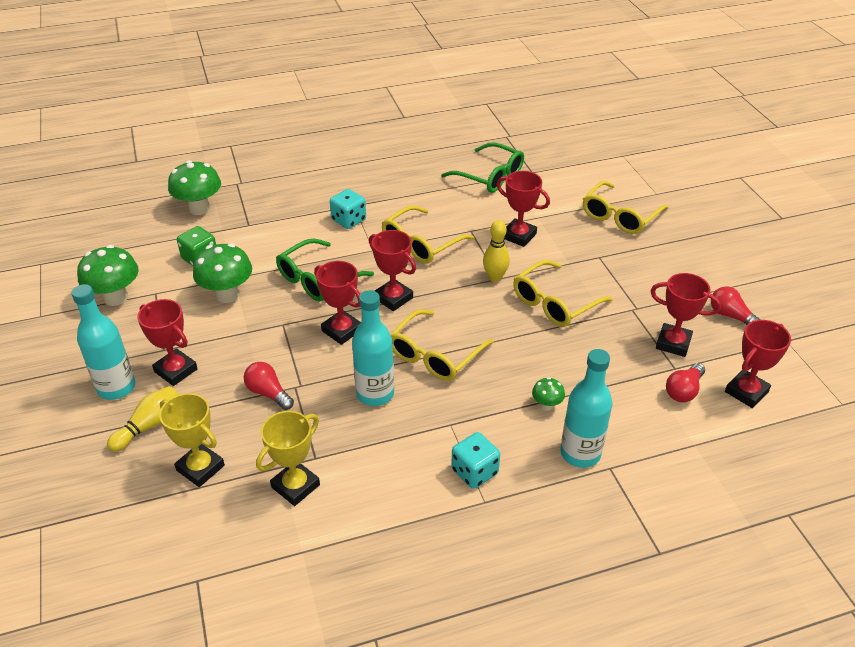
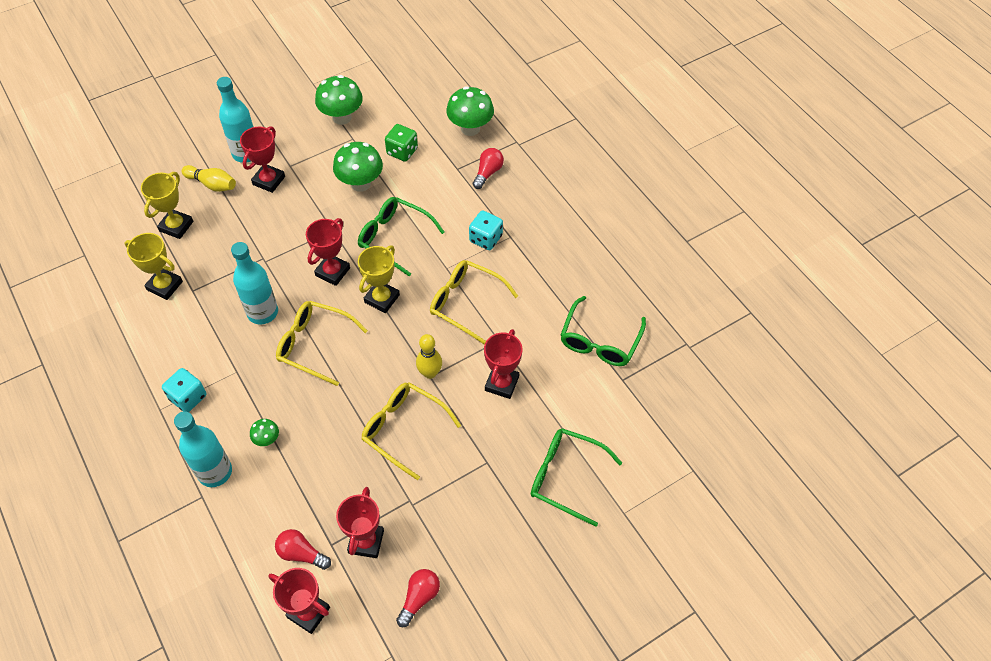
camera: 75 degrees right, 15 degrees up
red light bulb [244,362,294,410] -> red light bulb moved to [473,148,504,189]
red trophy [369,230,416,311] -> yellow trophy [358,246,400,313]
yellow glasses [583,181,669,234] -> green glasses [531,428,622,527]

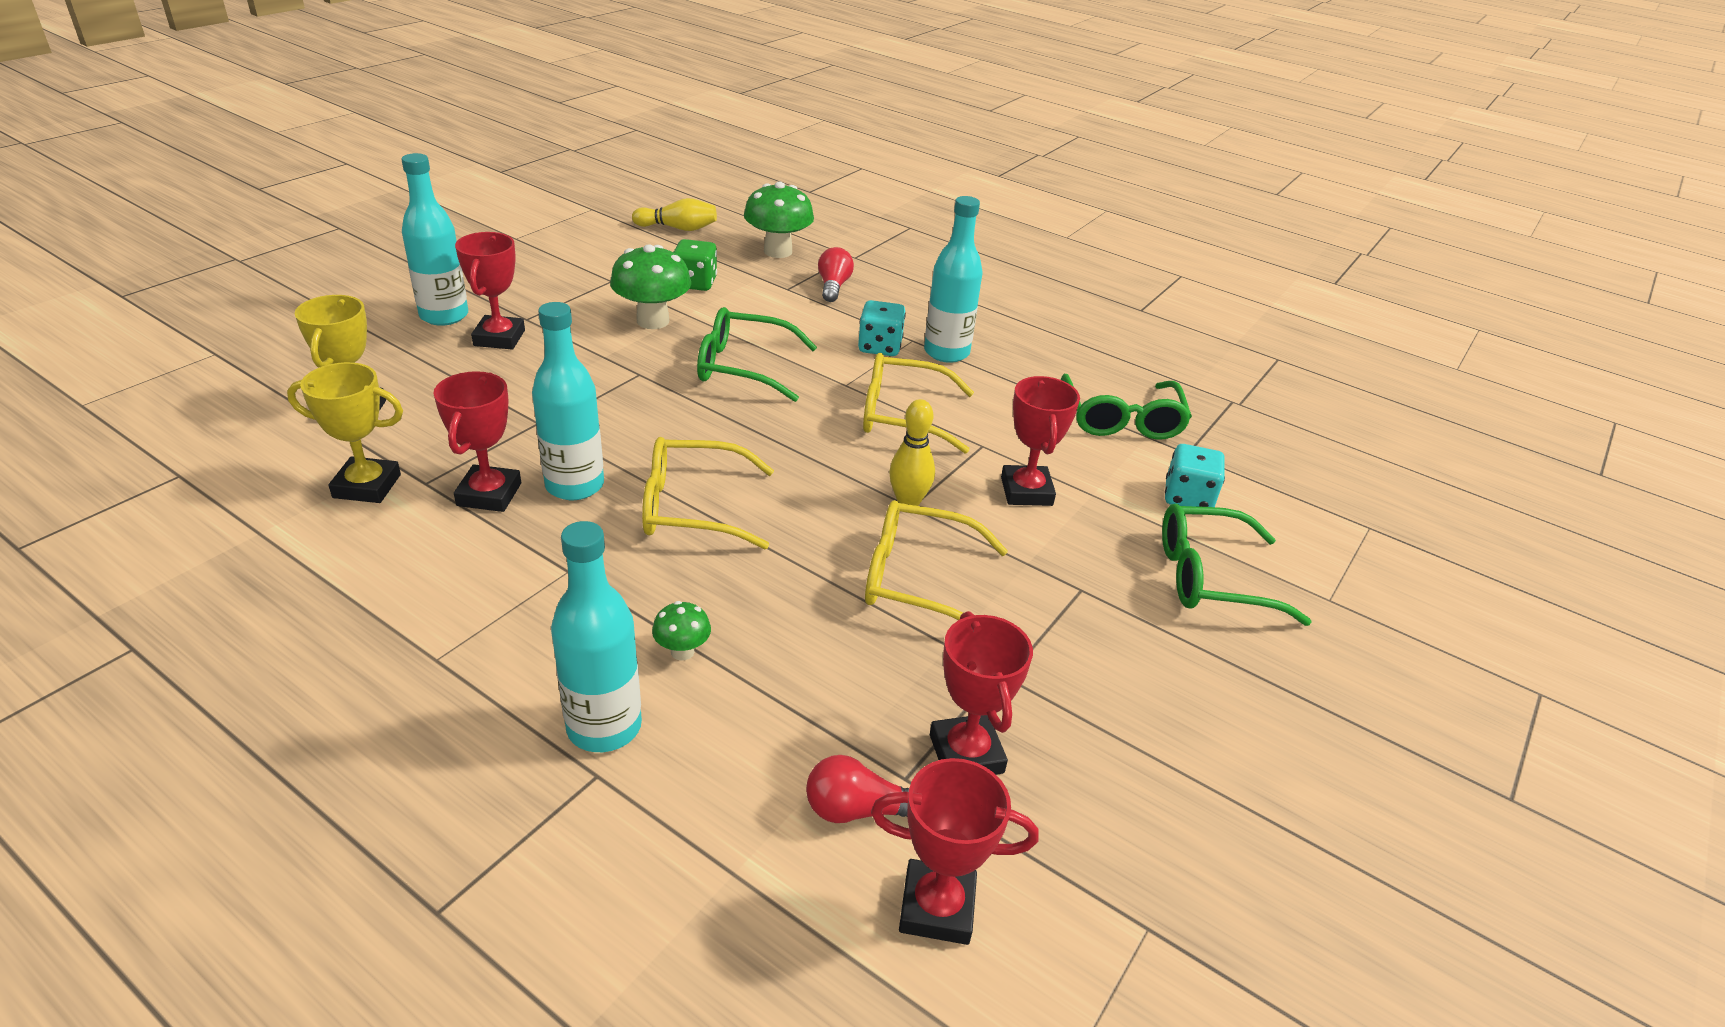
camera: 25 degrees left, 20 degrees down
turquoise dice [162,368,207,412] -> turquoise dice moved to [1165,444,1225,507]
yellow bowling pin [182,165,236,192] -> yellow bowling pin moved to [632,198,717,231]
red trophy [306,218,350,286] -> red trophy moved to [434,371,521,512]
green mushroom [315,75,363,125] -> none
yellow trophy [358,246,400,313] -> none
red light bulb [396,569,440,627] -> none
none -> turquoise bottle [924,196,982,363]

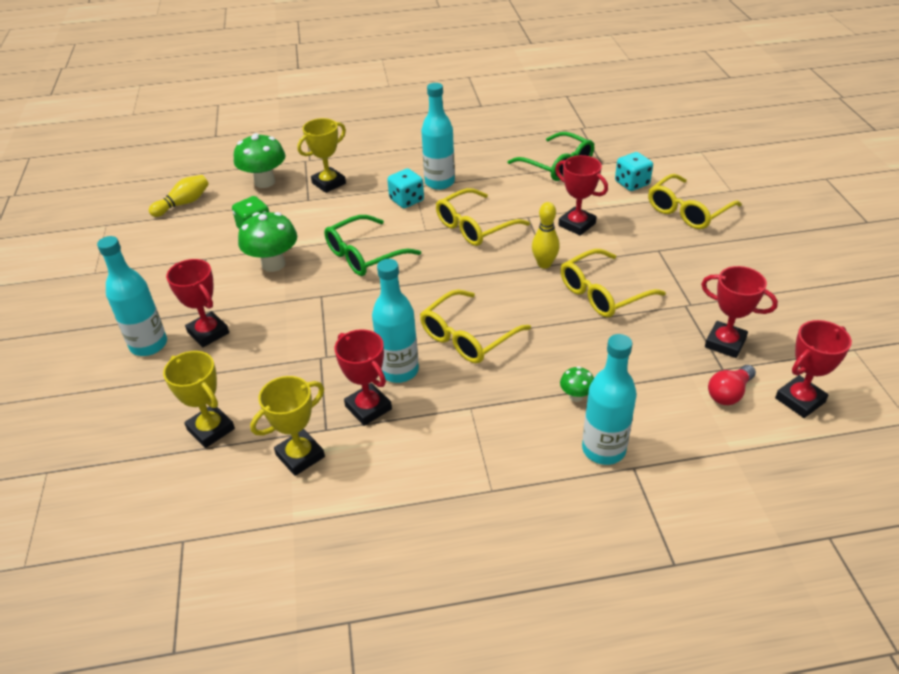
camera: 40 degrees left, 5 degrees up
red light bulb [818,247,854,302] -> yellow trophy [297,118,346,193]
green glasses [1162,504,1312,626] -> yellow glasses [648,174,742,229]

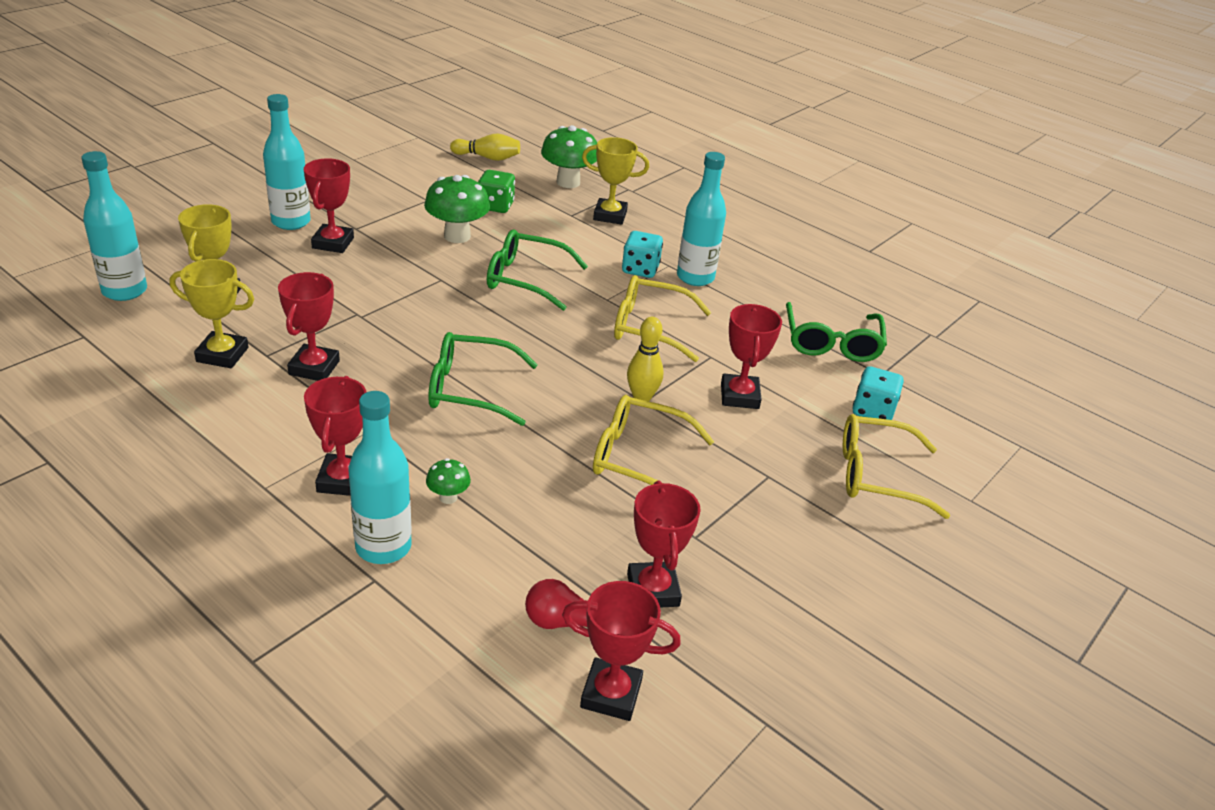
camera: 45 degrees right, 5 degrees down
turquoise bottle [372,259,419,383] -> turquoise bottle moved to [81,151,147,301]
yellow glasses [420,290,531,363] -> green glasses [428,332,538,426]
none -> red trophy [304,376,366,496]

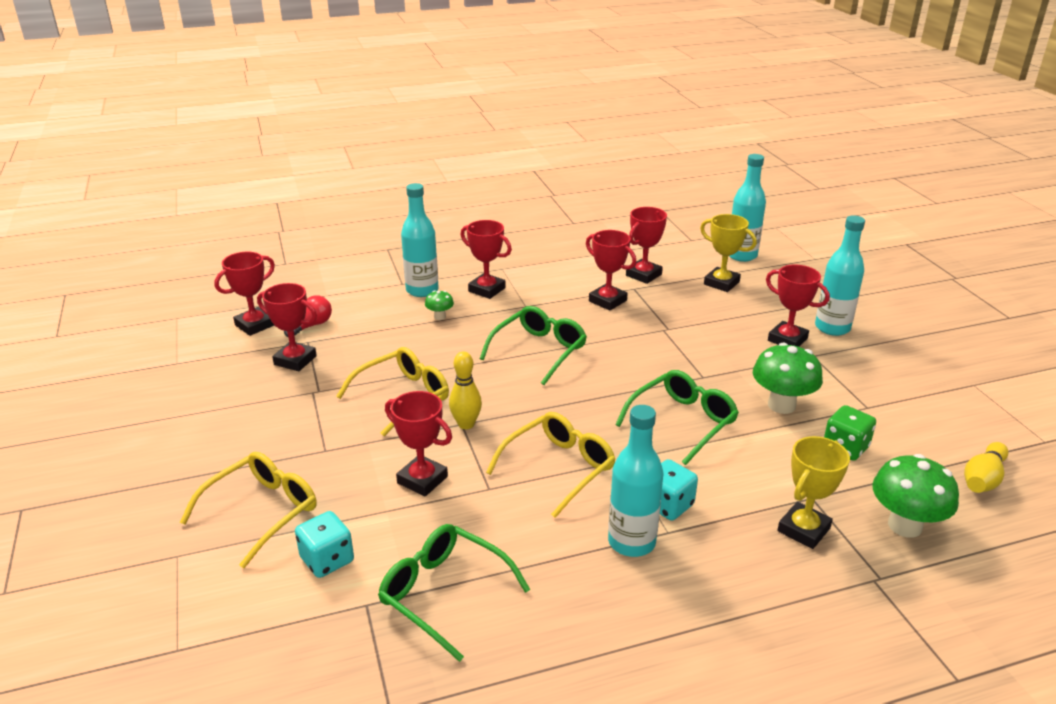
camera: 125 degrees right, 5 degrees down
yellow trophy [170,259,254,368] -> red trophy [626,207,667,284]

